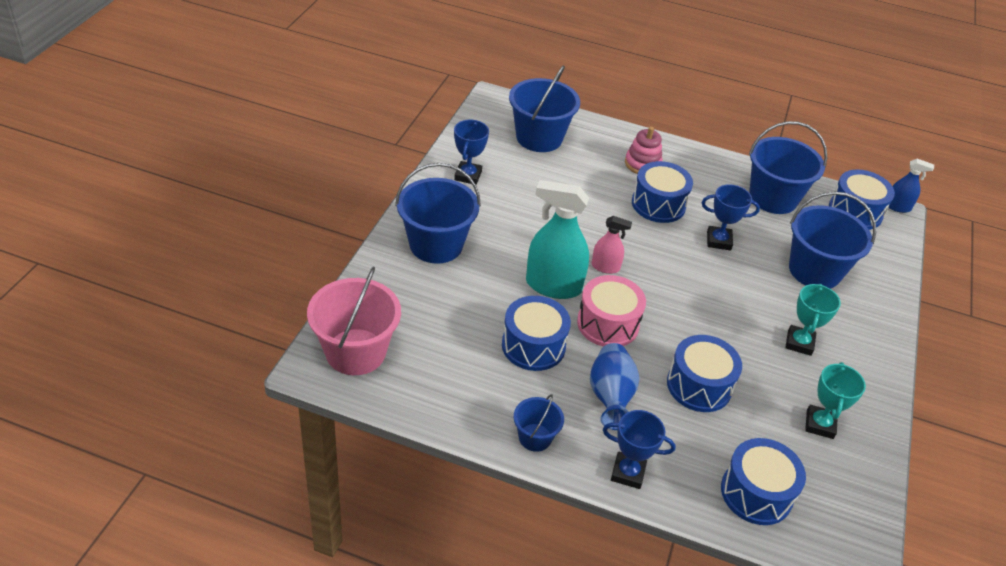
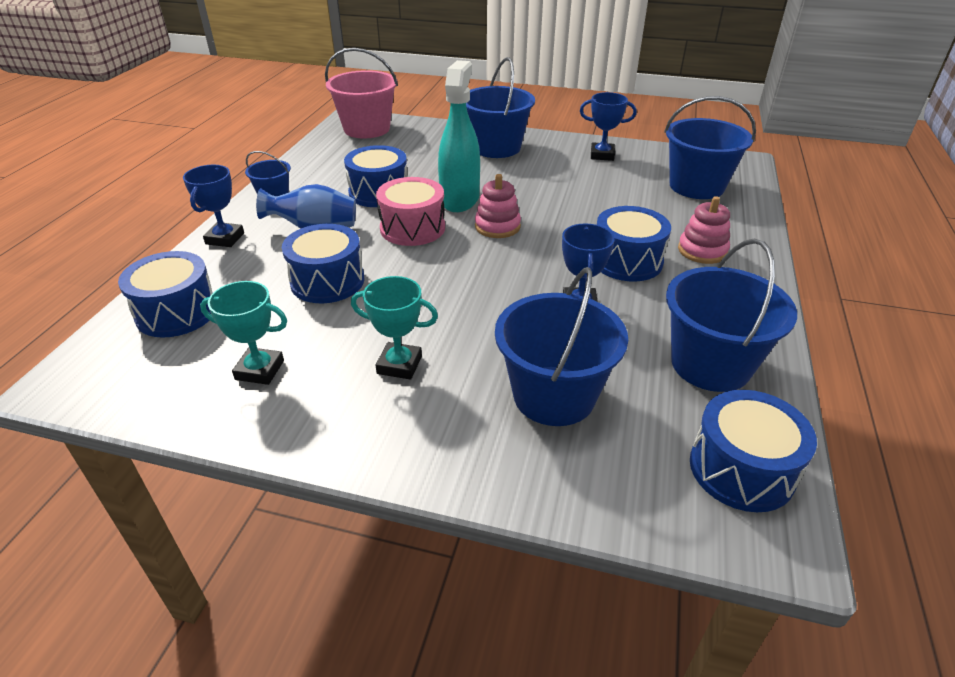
camera: 90 degrees right, 5 degrees down
pink spray bottle [592,216,632,274] -> pink stacking toy [475,174,521,238]
blue spray bottle [888,159,934,213] -> none

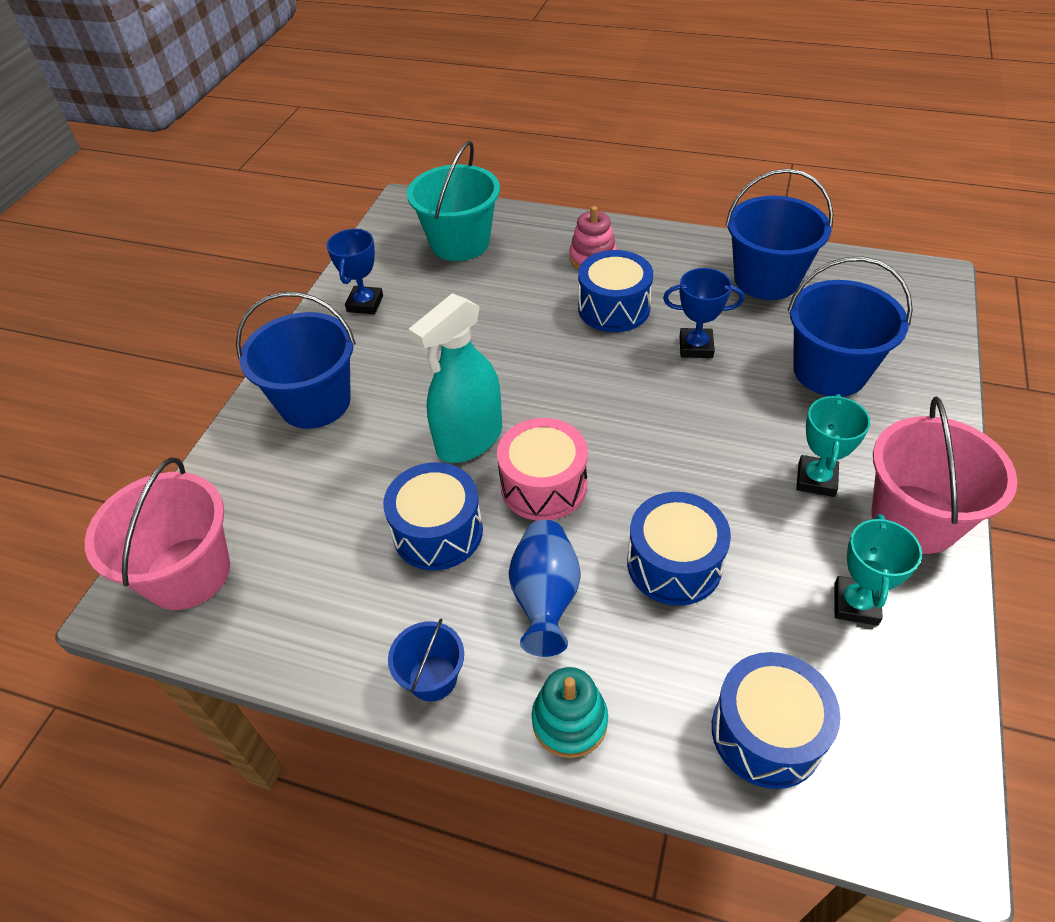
camera: 85 degrees left, 10 degrees up
blue trophy [183,165,244,247] -> turquoise stacking toy [532,667,608,758]
turquoise spray bottle [438,60,480,212] -> turquoise spray bottle turned 60 degrees counterclockwise [409,293,502,463]
pink stacking toy [475,174,521,238] -> none
blue bucket [664,96,756,199] -> turquoise bucket [407,141,500,261]
blue drum [690,390,817,512] -> none
none -> pink bucket [872,396,1017,554]

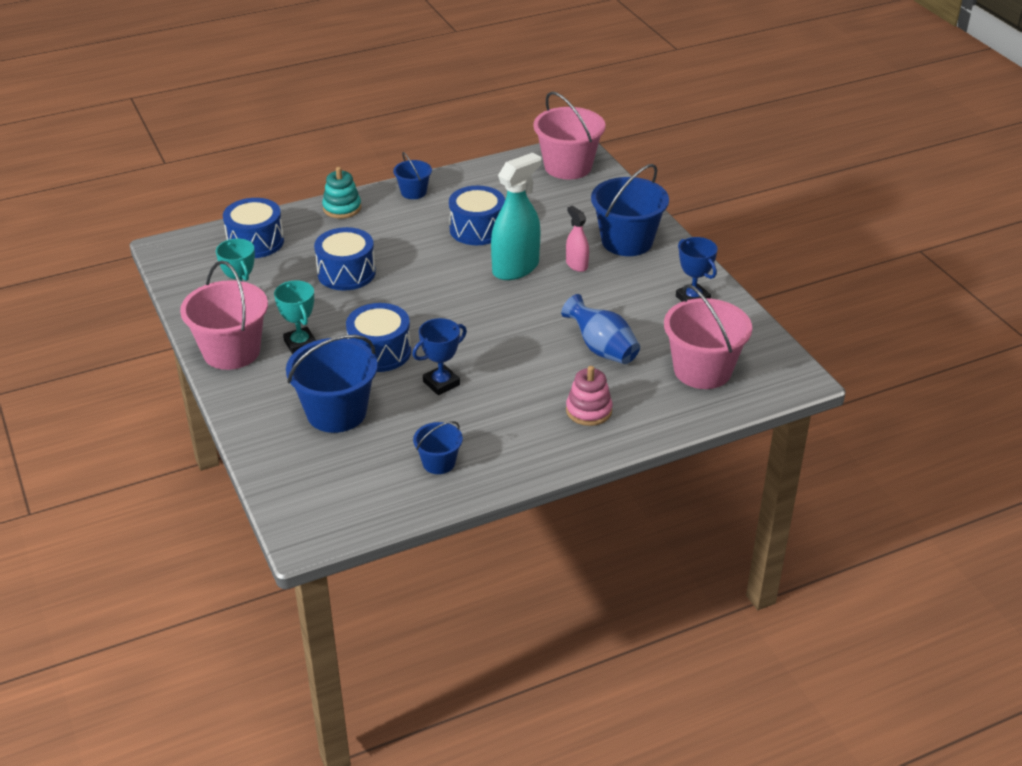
camera: 135 degrees right, 10 degrees down
turquoise bucket [407,141,500,261] -> pink bucket [664,284,752,389]
turquoise spray bottle [409,293,502,463] -> turquoise spray bottle turned 45 degrees clockwise [491,153,541,280]
pink drum [497,418,588,521] -> none
blue vase [509,520,581,657] -> blue vase moved to [561,294,640,364]
blue drum [578,250,653,332] -> blue drum moved to [346,303,411,372]
blue bucket [725,169,833,300] -> blue bucket [413,421,463,474], size x0.53
none -> pink spray bottle [566,206,589,272]

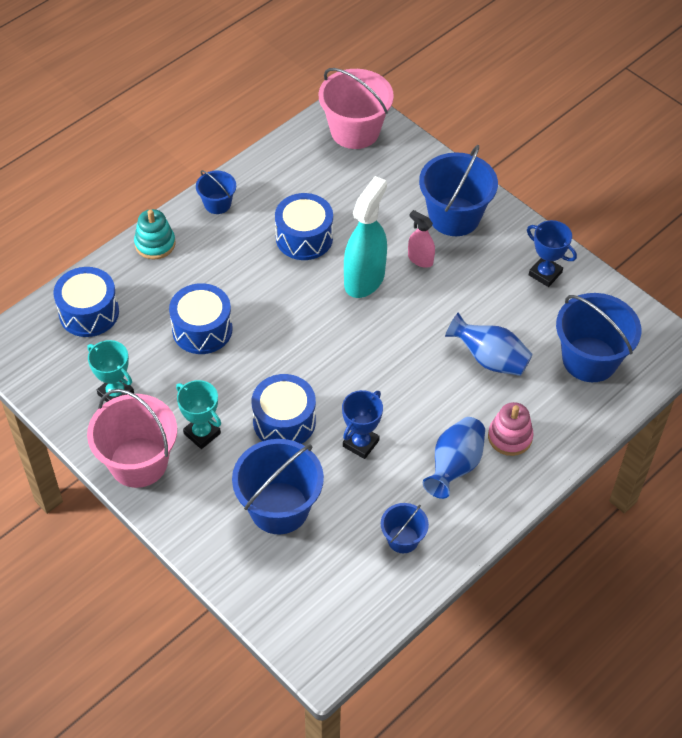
camera: 20 degrees left, 15 degrees up
pink bucket [664,284,752,389] -> blue bucket [556,293,641,382]
none -> blue vase [423,417,485,499]

